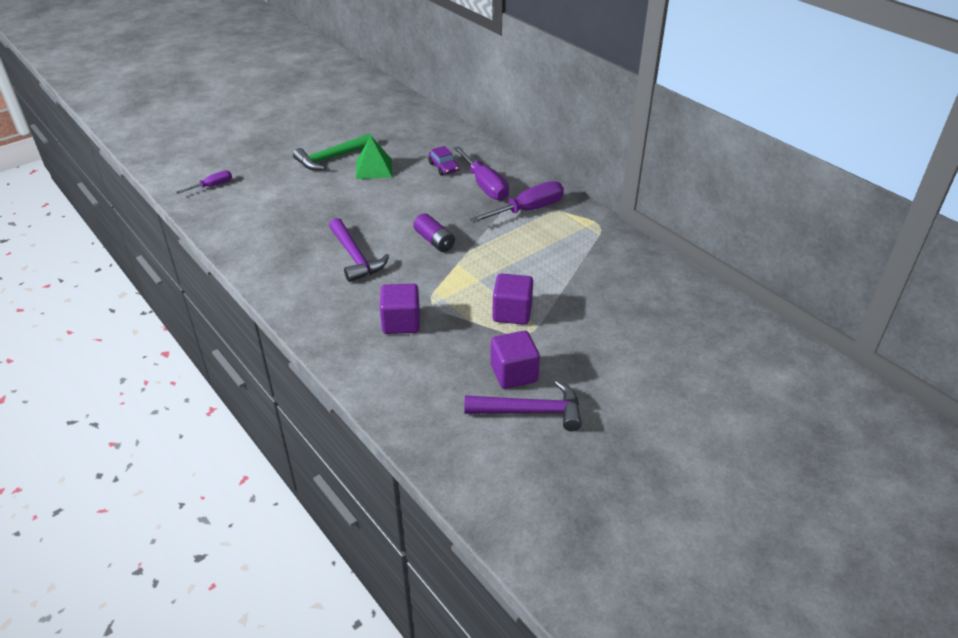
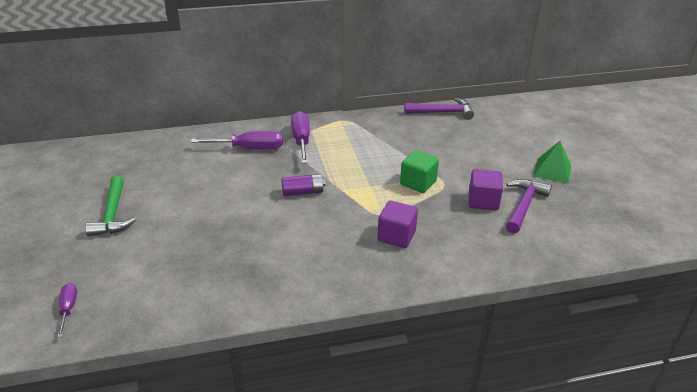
camera: 65 degrees left, 5 degrees down
purple hammer [329,218,389,282] -> purple hammer moved to [404,98,474,120]
green pyramid [356,136,392,179] -> green pyramid moved to [533,141,571,184]
purple car [428,146,459,176] -> none
purple cube [492,273,533,325] -> green cube [400,150,439,193]

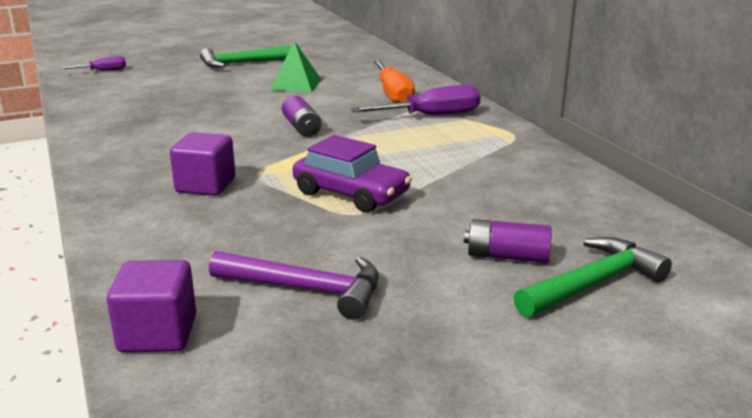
camera: 80 degrees right, 10 degrees down
purple screwdriver [191,131,283,149] -> orange screwdriver [373,60,415,103]
green cube [400,150,439,193] -> purple car [293,135,412,212]
purple hammer [404,98,474,120] -> none
purple cube [469,169,503,210] -> purple cube moved to [107,260,196,352]
green pyramid [533,141,571,184] -> green pyramid moved to [270,41,322,92]
none -> purple battery [464,219,552,263]
none -> green hammer [514,237,672,317]

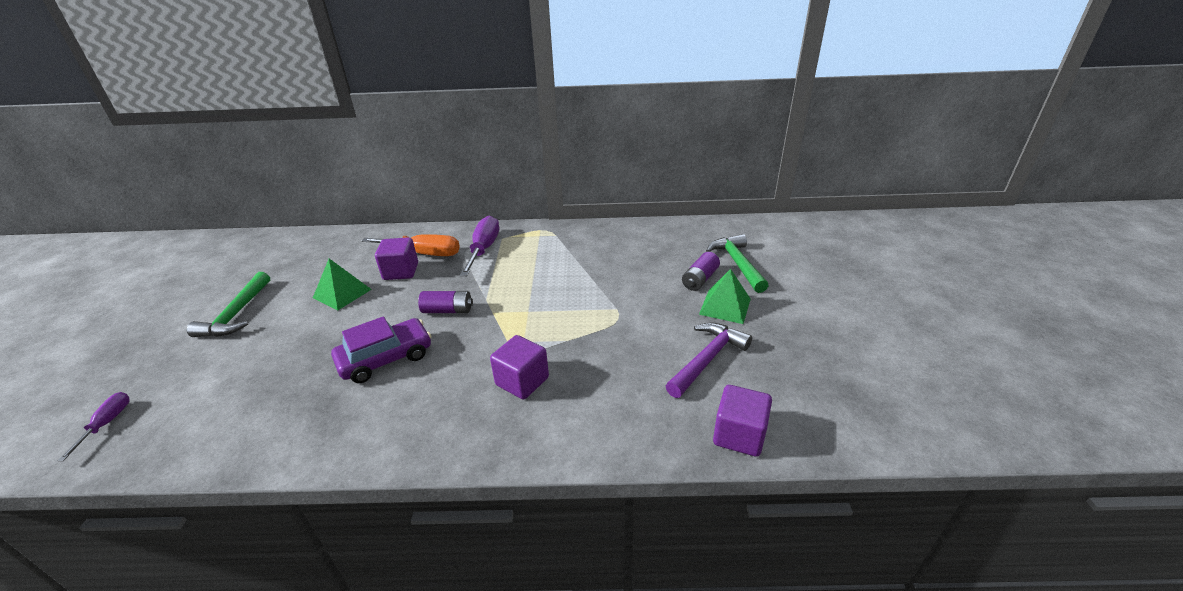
camera: 65 degrees left, 10 degrees up
purple car [293,135,412,212] -> purple car moved to [331,316,431,383]
none -> purple cube [375,237,418,280]
none -> green pyramid [699,269,751,324]

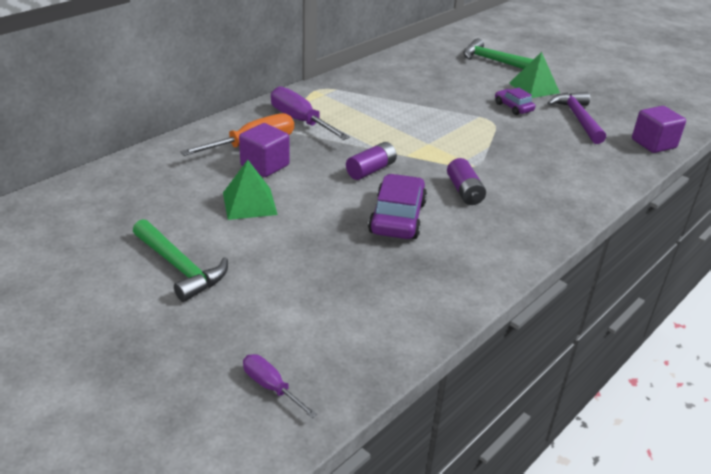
camera: 50 degrees left, 0 degrees up
purple cube [490,335,549,399] -> none
purple battery [682,252,720,291] -> purple battery moved to [447,158,486,205]
none -> purple car [495,88,535,115]

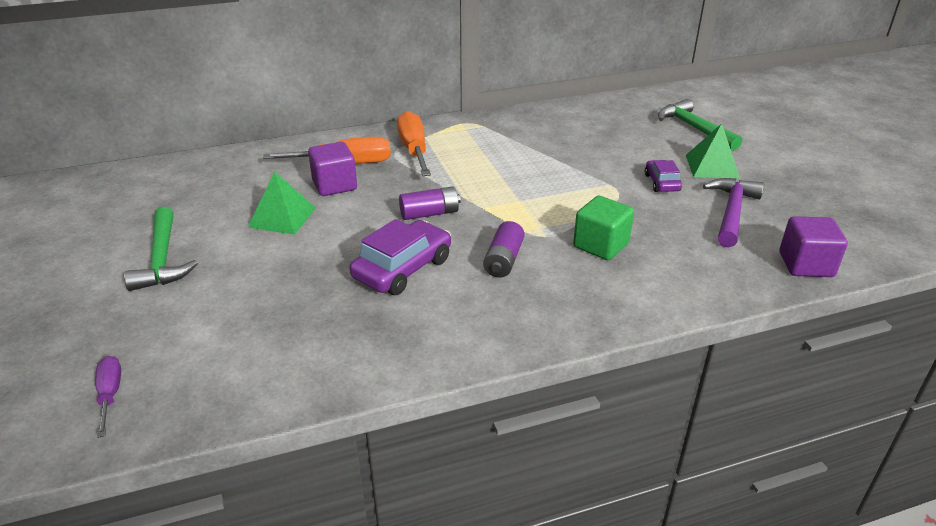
camera: 30 degrees right, 0 degrees up
purple screwdriver [271,86,350,140] -> orange screwdriver [397,111,431,176]
none -> green cube [573,196,634,260]

